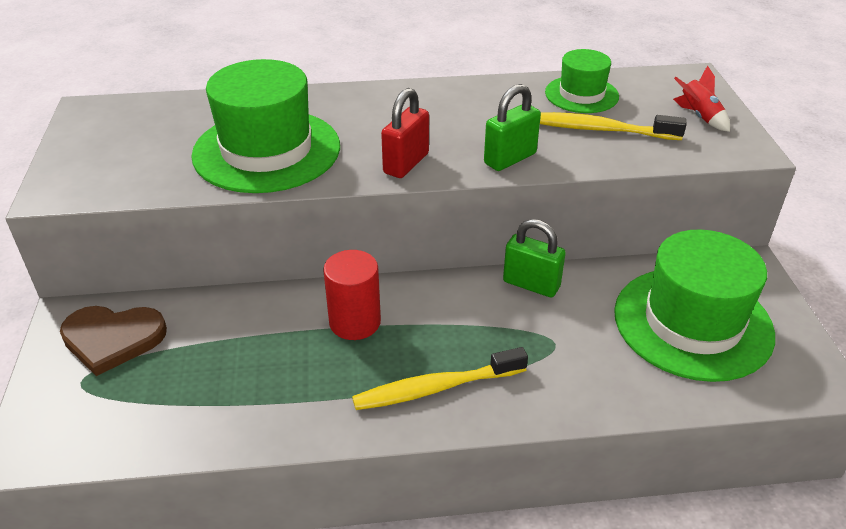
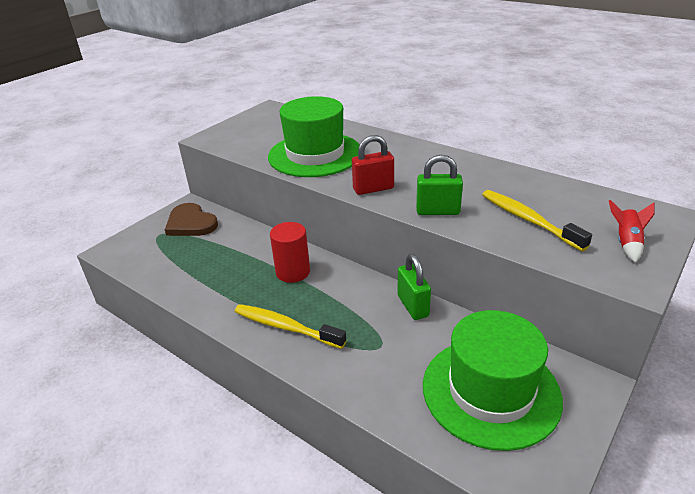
camera: 45 degrees right, 5 degrees down
green hat [545,49,619,113] -> none

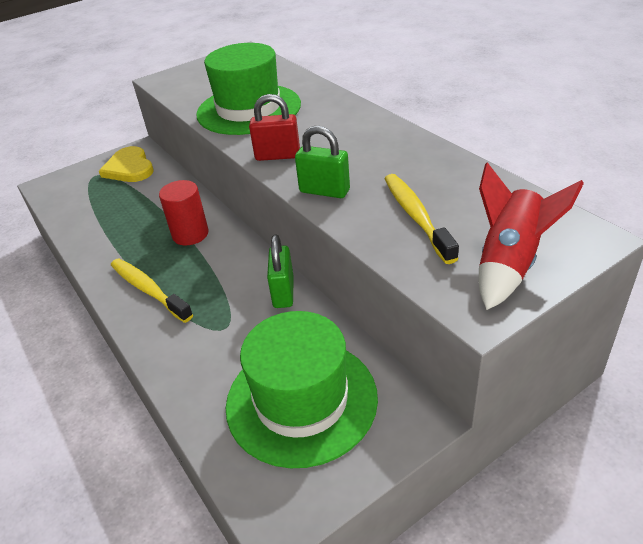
camera: 20 degrees right, 5 degrees up
brown heart [165,203,218,236] -> yellow heart [99,146,154,182]
red rocket [609,200,655,263] -> red rocket [479,162,584,310], size x1.76

